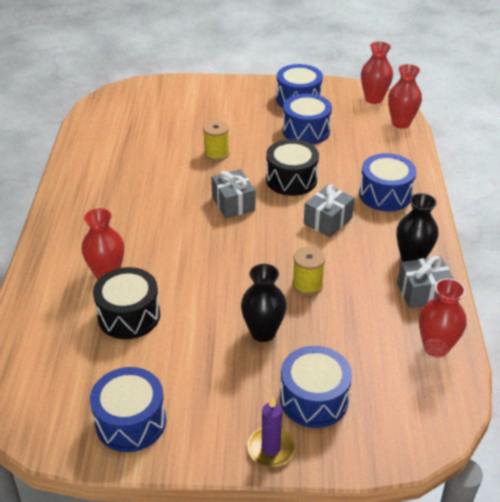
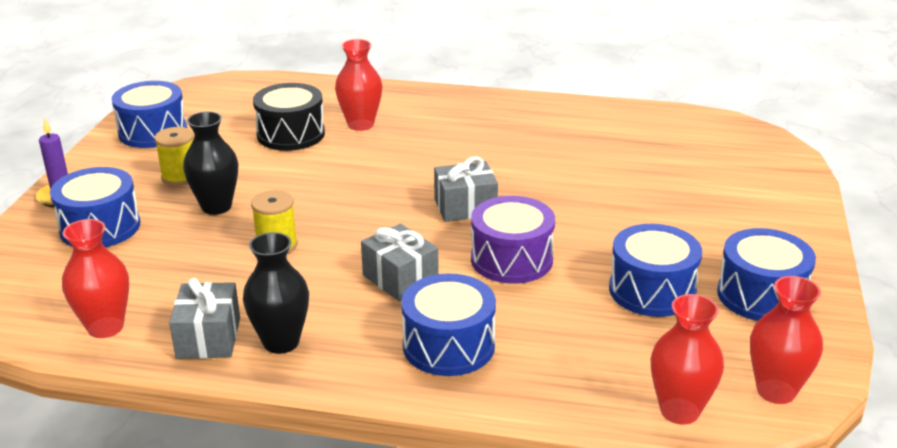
camera: 100 degrees right, 10 degrees down
yellow spool [203,120,229,161] -> yellow spool moved to [154,127,194,186]
black drum [266,139,319,196] -> purple drum [471,196,555,284]

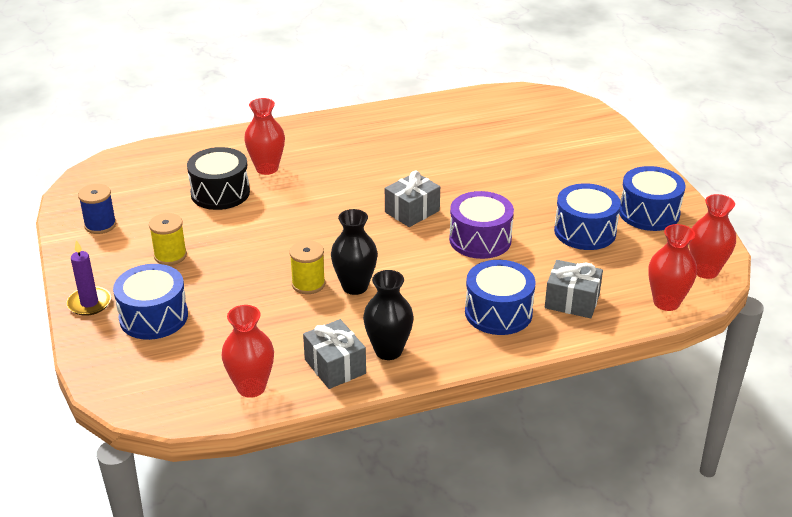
camera: 30 degrees left, 5 degrees up
blue drum [111,81,187,148] -> blue spool [78,184,116,234]
black vase [183,111,238,215] -> black vase moved to [331,209,378,295]
grey gift [361,224,439,301] -> grey gift moved to [545,260,603,318]

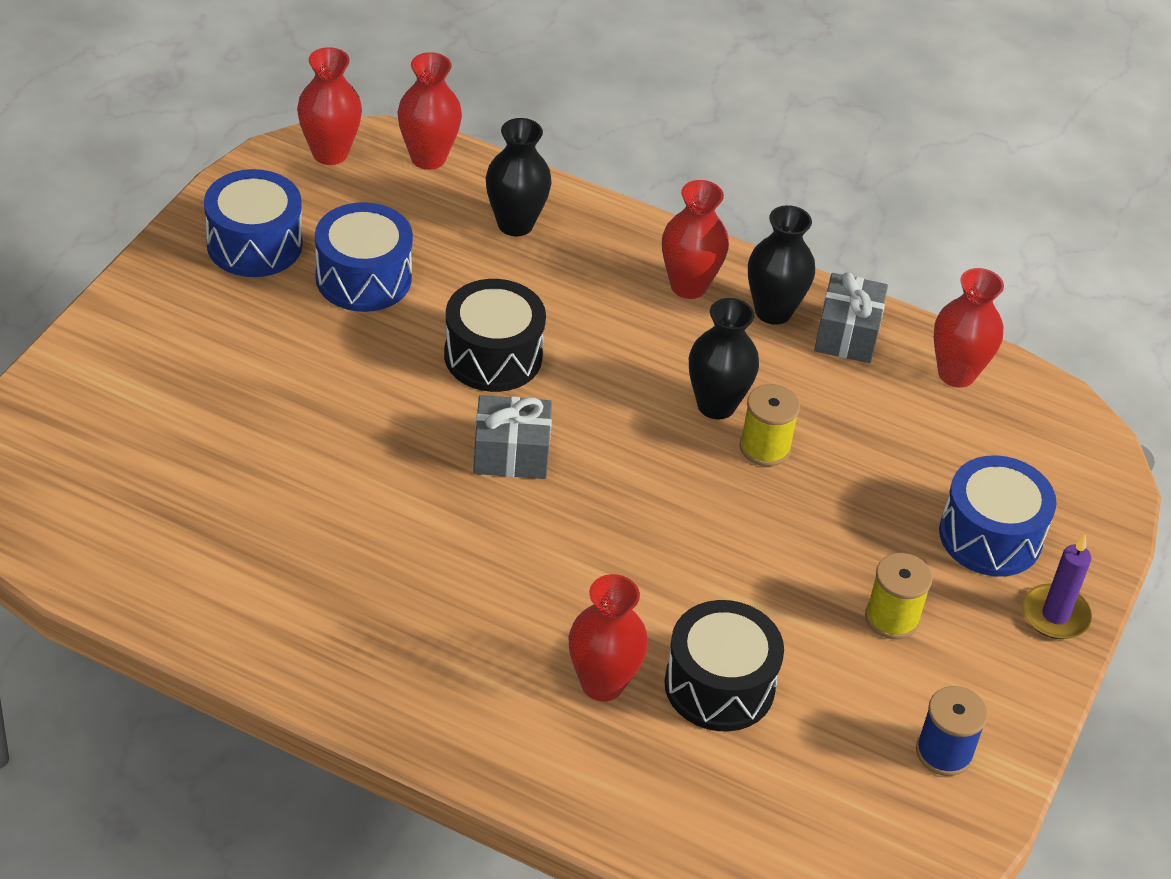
camera: 140 degrees left, 10 degrees up
purple drum [449,191,514,259] -> black drum [444,279,546,392]
blue drum [465,260,536,335] -> none
grey gift [545,260,603,318] -> black vase [486,118,552,236]
none -> red vase [662,180,729,299]

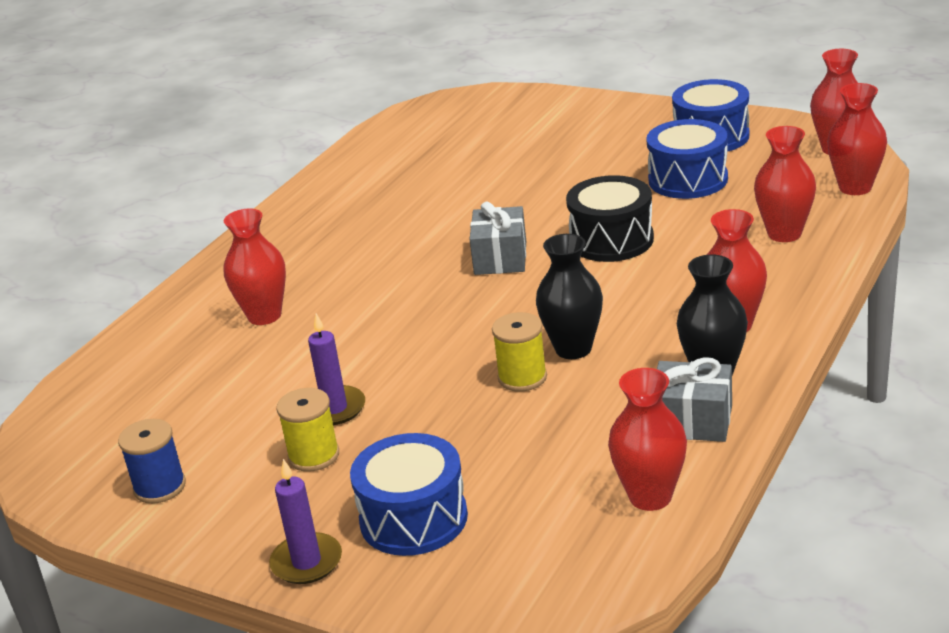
camera: 100 degrees right, 15 degrees down
black vase [486,118,552,236] -> red vase [754,126,816,242]
black drum [664,600,784,731] -> none
none -> purple candle [308,314,365,425]

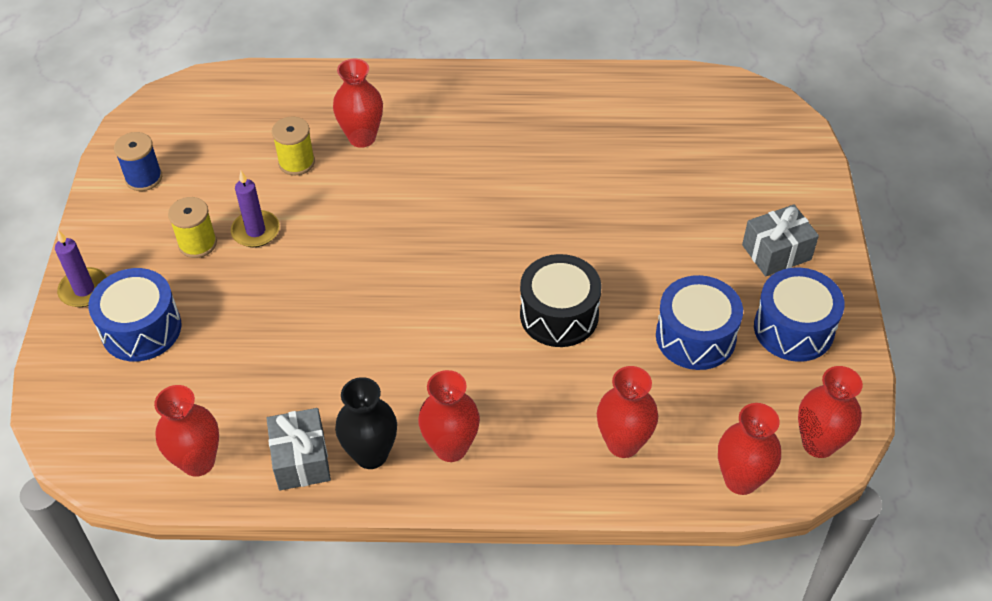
camera: 60 degrees right, 20 degrees up
grey gift [469,202,526,275] -> grey gift moved to [742,204,819,276]
yellow spool [492,312,547,392] -> yellow spool moved to [272,117,315,175]
black vase [536,234,603,359] -> none

